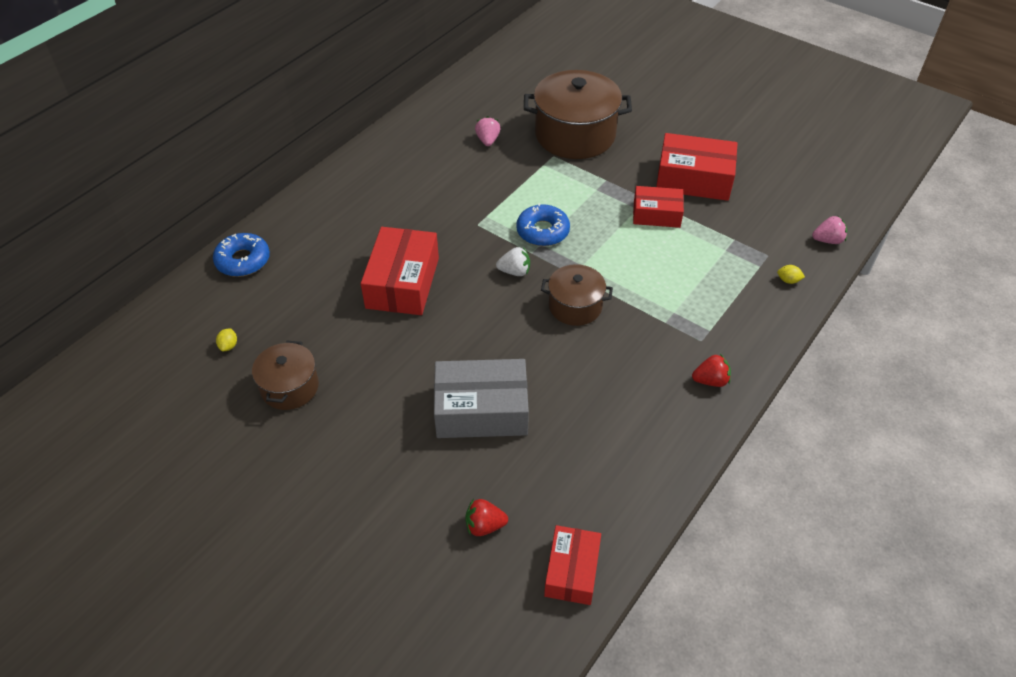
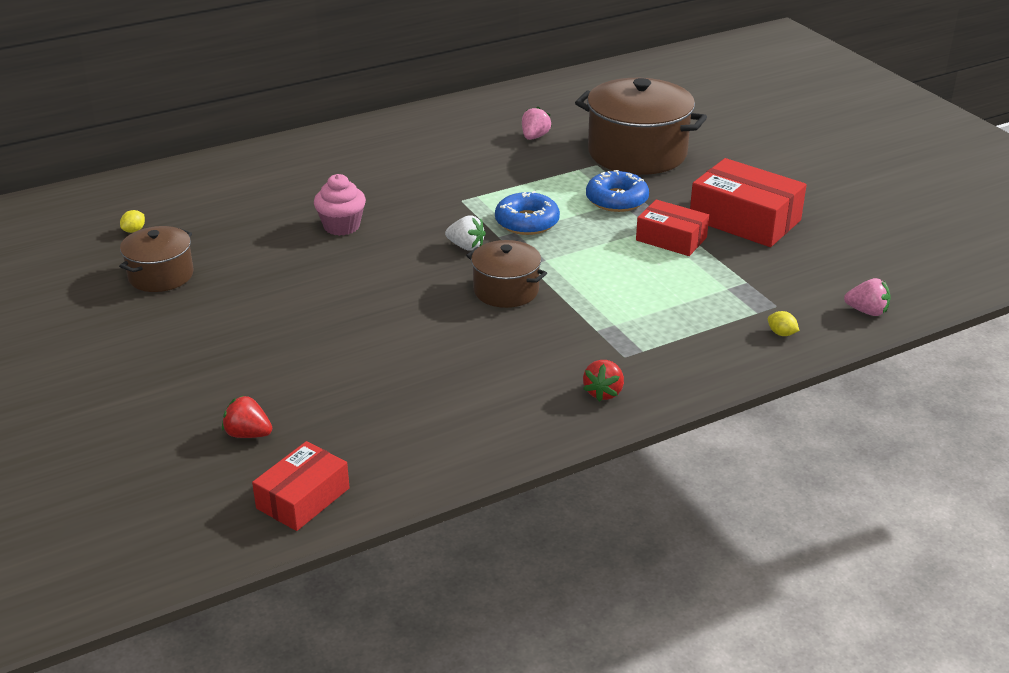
camera: 25 degrees right, 15 degrees down
blue donut [213,233,270,277] -> blue donut moved to [586,170,649,212]
red box [361,227,439,315] -> pink cupcake [314,174,366,236]
grey box [434,359,529,438] -> none
red strawberry [692,354,731,387] -> red strawberry turned 90 degrees clockwise [583,360,624,402]

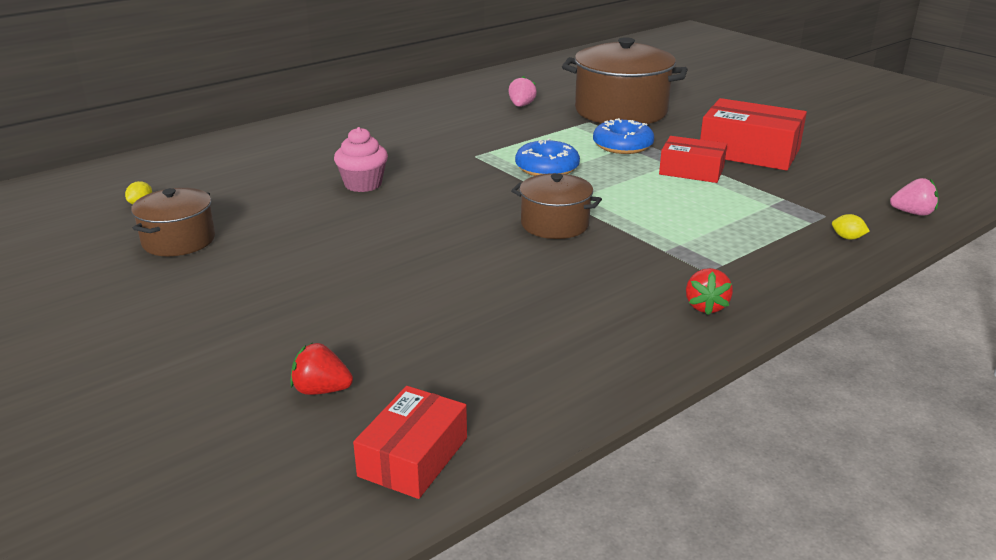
camera: 10 degrees left, 5 degrees down
white strawberry [445,216,486,250] -> none

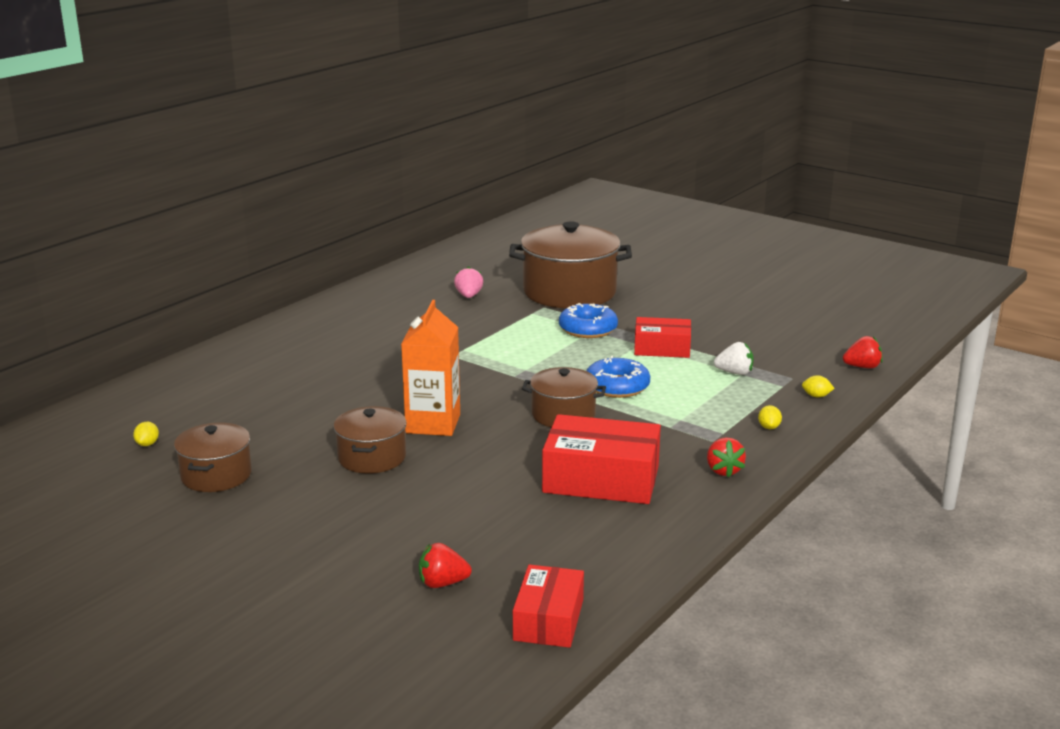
camera: 15 degrees left, 5 degrees down
pink cupcake [334,127,388,192] -> none
blue donut [515,138,580,176] -> blue donut moved to [587,356,650,398]
red box [700,98,807,171] -> red box moved to [542,414,661,504]
pink strawberry [890,178,939,216] -> red strawberry [843,336,882,368]
none -> brown pot [333,406,407,474]
none -> orange carton [401,300,460,436]
none -> white strawberry [714,342,754,375]
none -> yellow lemon [758,405,782,429]

